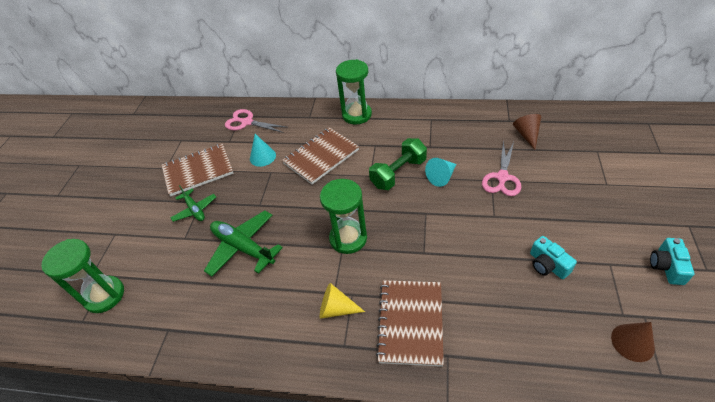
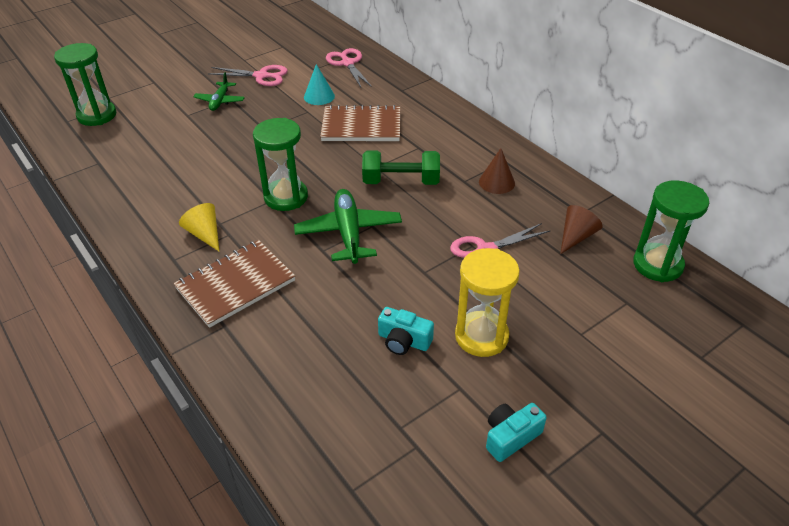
camera: 40 degrees right, 5 degrees down
brown notebook [162,144,234,196] -> pink scissors [208,65,288,86]
green plane [204,211,283,277] -> green plane moved to [294,189,402,264]
green hourglass [336,59,372,125] -> green hourglass moved to [633,180,709,282]
turquoise cone [425,158,456,187] -> none
turquoise camera [530,236,577,279] -> turquoise camera turned 75 degrees counterclockwise [378,307,434,355]
brown cone [611,322,655,362] -> brown cone moved to [479,148,515,194]
none -> yellow hourglass [455,248,520,357]

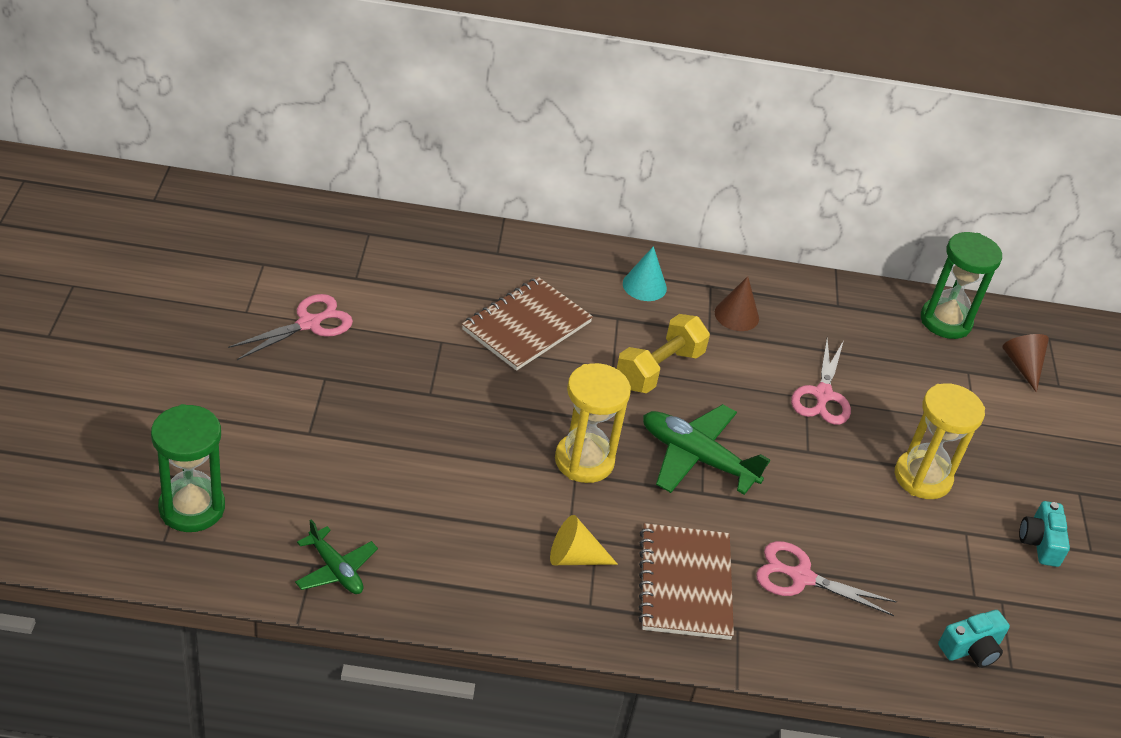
camera: 55 degrees left, 0 degrees up
green plane [193,72,245,111] -> green plane moved to [295,519,378,594]
green hourglass [253,118,308,211] -> yellow hourglass [555,363,631,483]
turquoise cone [304,64,335,105] -> turquoise cone moved to [623,246,667,301]
pink scissors [326,48,372,87] -> pink scissors moved to [756,541,897,616]
green dumbbell [362,150,440,185] -> yellow dumbbell [617,314,710,393]
turquoise camera [378,307,434,355] -> turquoise camera moved to [938,610,1010,668]
brown cone [560,205,603,254] -> brown cone moved to [1002,334,1049,392]

